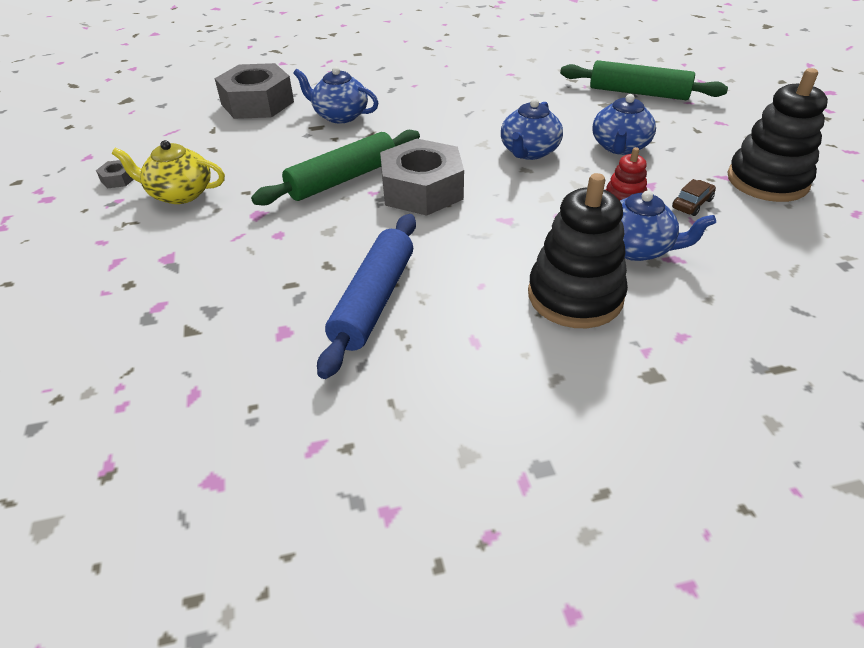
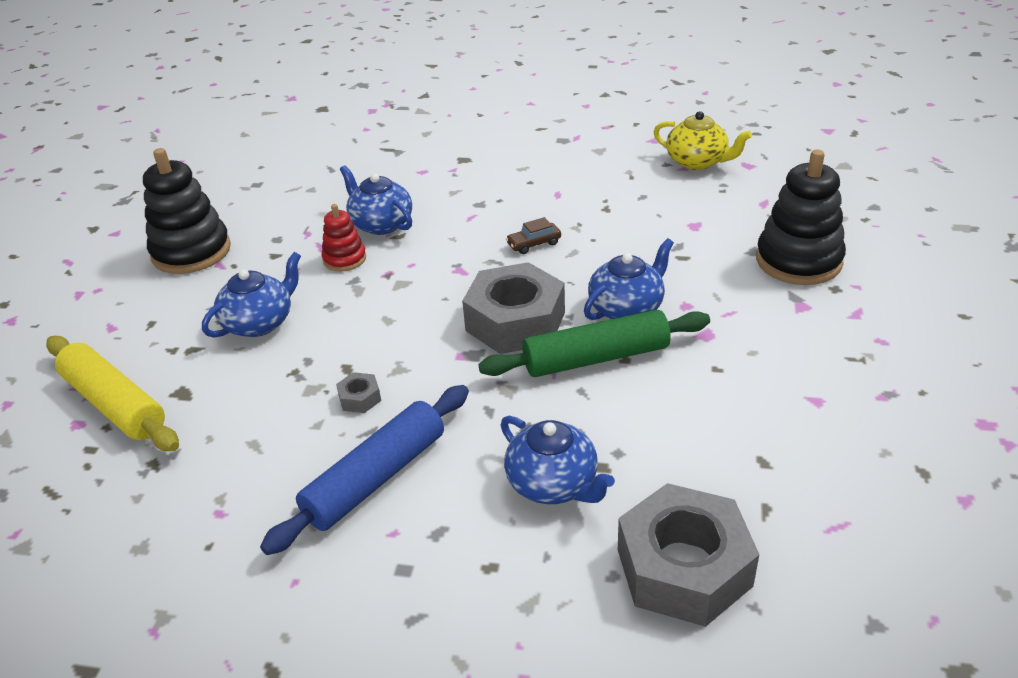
camera: 155 degrees left, 5 degrees down
grey nut [96,160,134,188] -> grey nut moved to [336,372,381,413]
yellow teapot [112,140,225,204] -> yellow teapot moved to [654,111,752,170]
blue rolling pin [317,214,416,379] -> blue rolling pin moved to [260,385,469,555]
blue teapot [501,99,563,160] -> blue teapot moved to [584,238,674,320]
black stacking toy [528,173,628,328] -> black stacking toy moved to [756,149,846,285]
green rolling pin [560,60,728,100] -> yellow rolling pin [46,336,179,451]
brown car [672,179,716,216] -> brown car moved to [506,217,561,254]

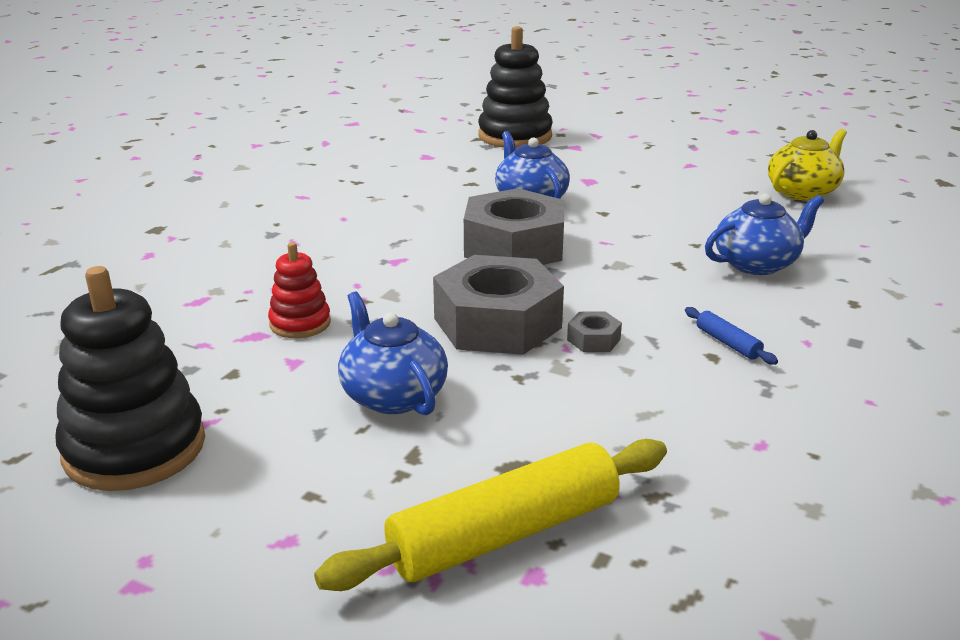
camera: 75 degrees left, 10 degrees down
blue rolling pin [260,385,469,555] -> blue rolling pin [685,307,778,365], size x0.42
blue teapot [340,165,412,235] -> none
green rolling pin [478,310,710,377] -> none
brown car [506,217,561,254] -> none
grey nut [618,483,760,627] -> grey nut moved to [433,255,564,355]
yellow teapot [654,111,752,170] -> yellow teapot moved to [768,129,847,200]

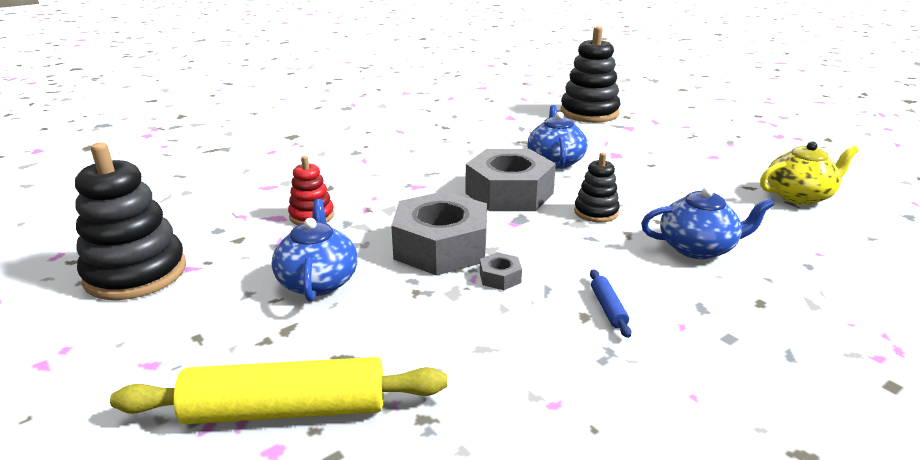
camera: 25 degrees right, 0 degrees up
none -> black stacking toy [574,152,620,222]

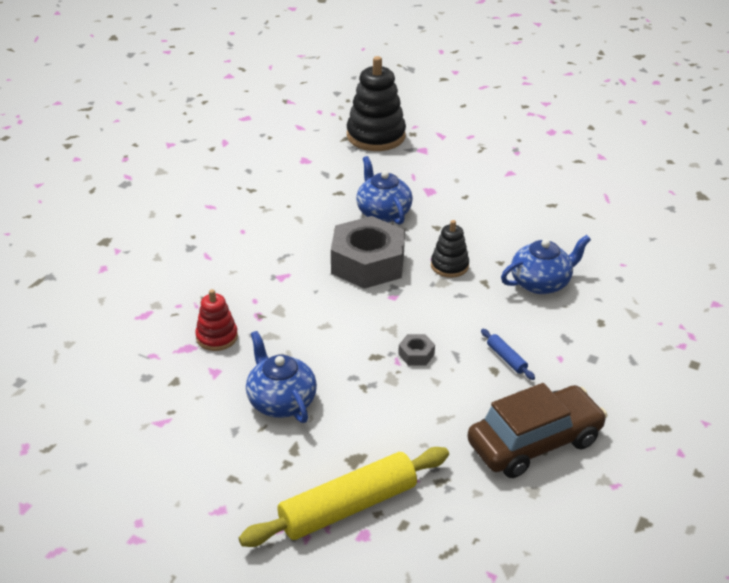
camera: 25 degrees left, 10 degrees up
black stacking toy [75,142,186,300] -> none
grey nut [391,191,487,276] -> none
yellow teapot [760,141,859,205] -> none
none -> brown car [467,383,607,478]

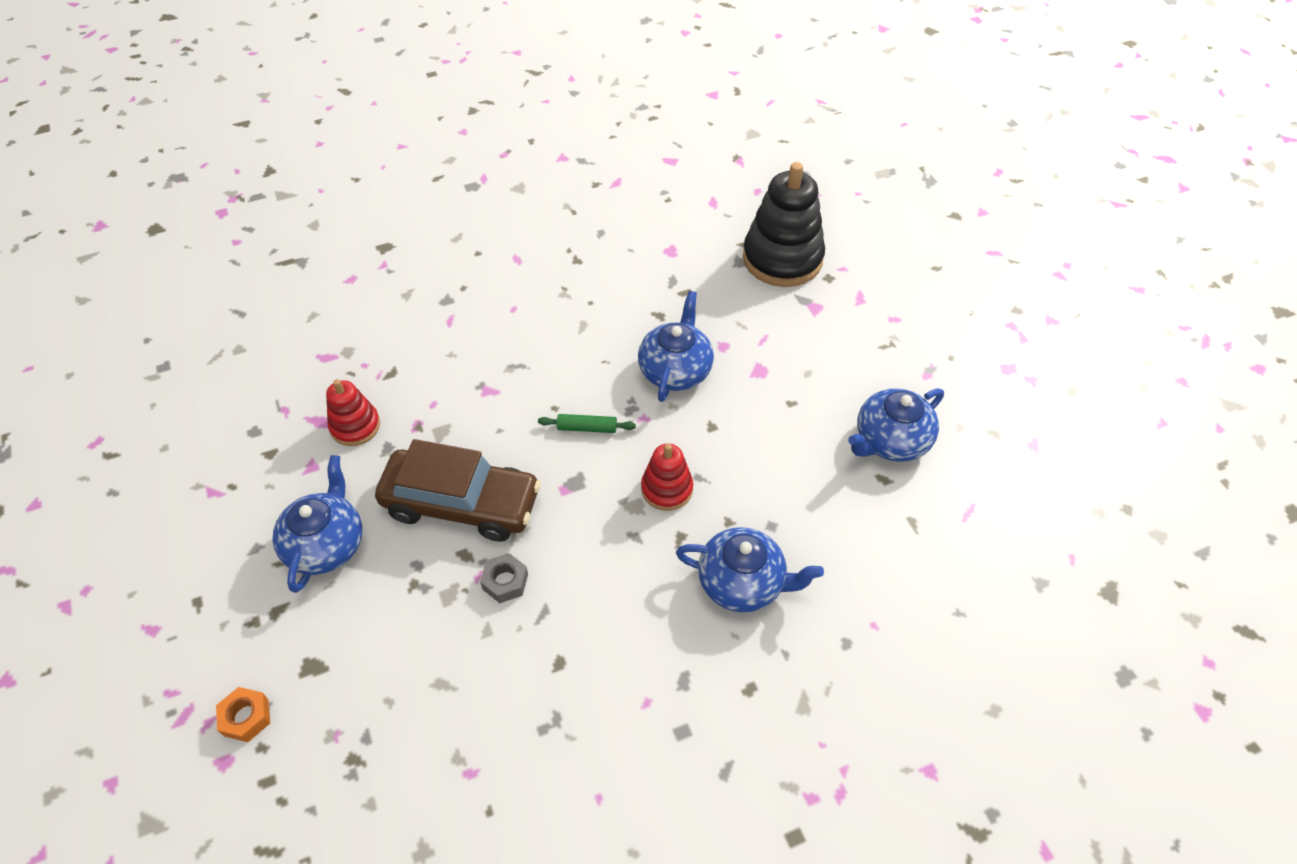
camera: 40 degrees right, 15 degrees up
yellow rolling pin [239,447,449,547] -> orange nut [216,687,270,742]
grey nut [331,216,405,289] -> green rolling pin [538,414,636,433]
black stacking toy [431,220,469,278] -> red stacking toy [641,444,693,511]
brown car [467,383,607,478] -> brown car moved to [375,439,541,542]
blue rolling pin [481,329,535,380] -> none
none -> blue teapot [848,388,944,462]

